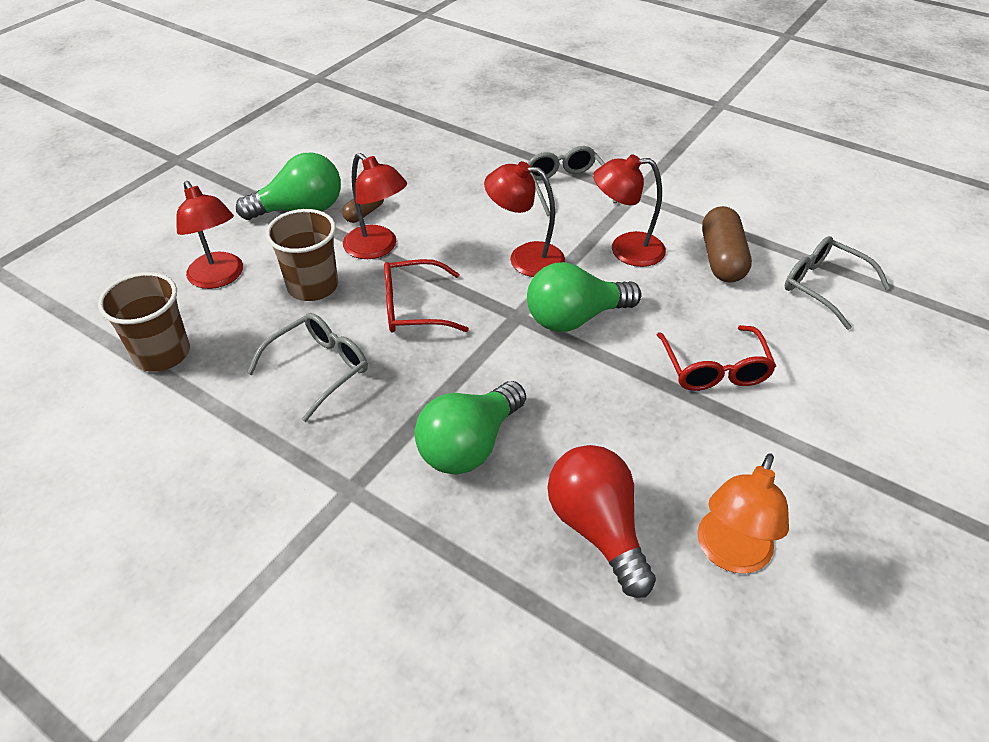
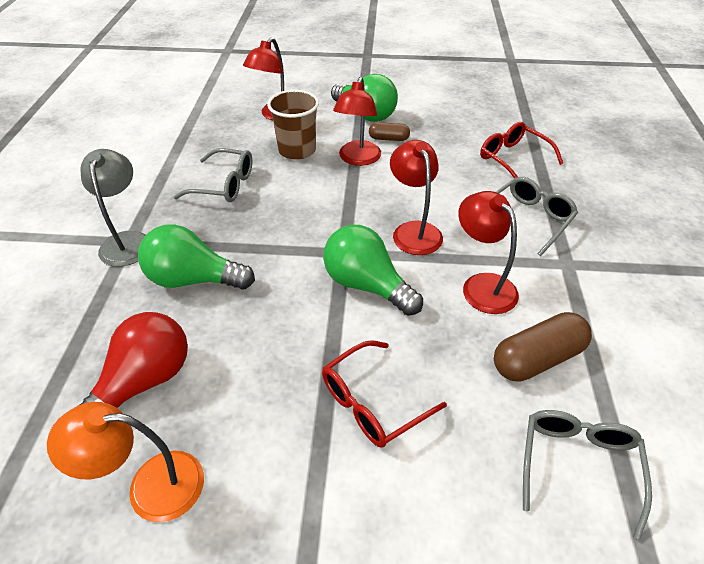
camera: 60 degrees right, 0 degrees up
brown cup [98,272,190,372] -> none
red glasses [384,259,469,333] -> red glasses moved to [480,122,563,179]
none -> grey lamp [81,149,146,267]

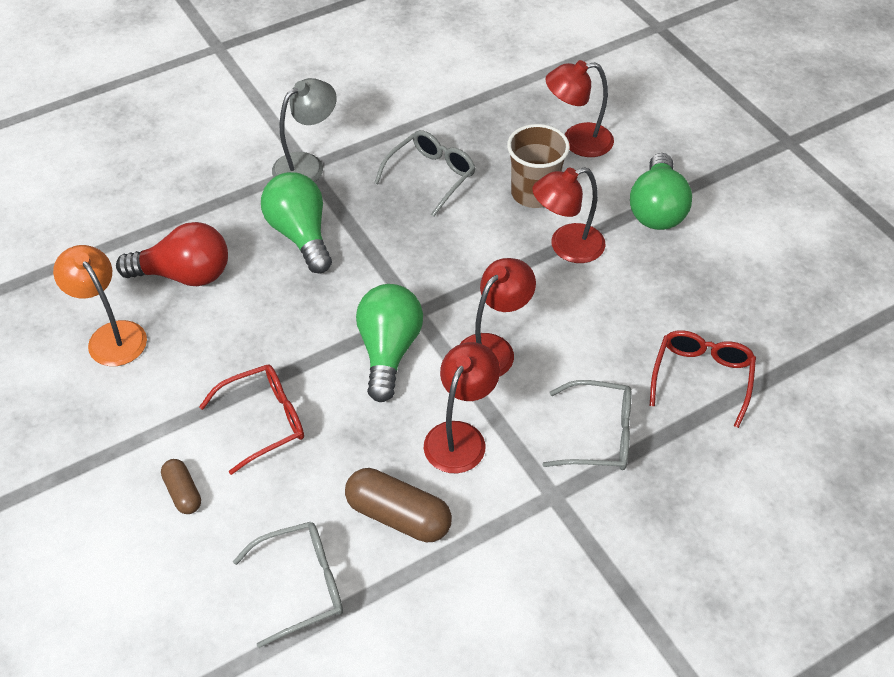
camera: 55 degrees right, 5 degrees up
grey glasses [174,148,252,202] -> grey glasses turned 120 degrees counterclockwise [374,130,475,217]
red glasses [322,340,447,447] -> red glasses turned 135 degrees clockwise [199,364,304,475]
brown capsule [369,122,410,141] -> brown capsule moved to [161,459,201,514]

